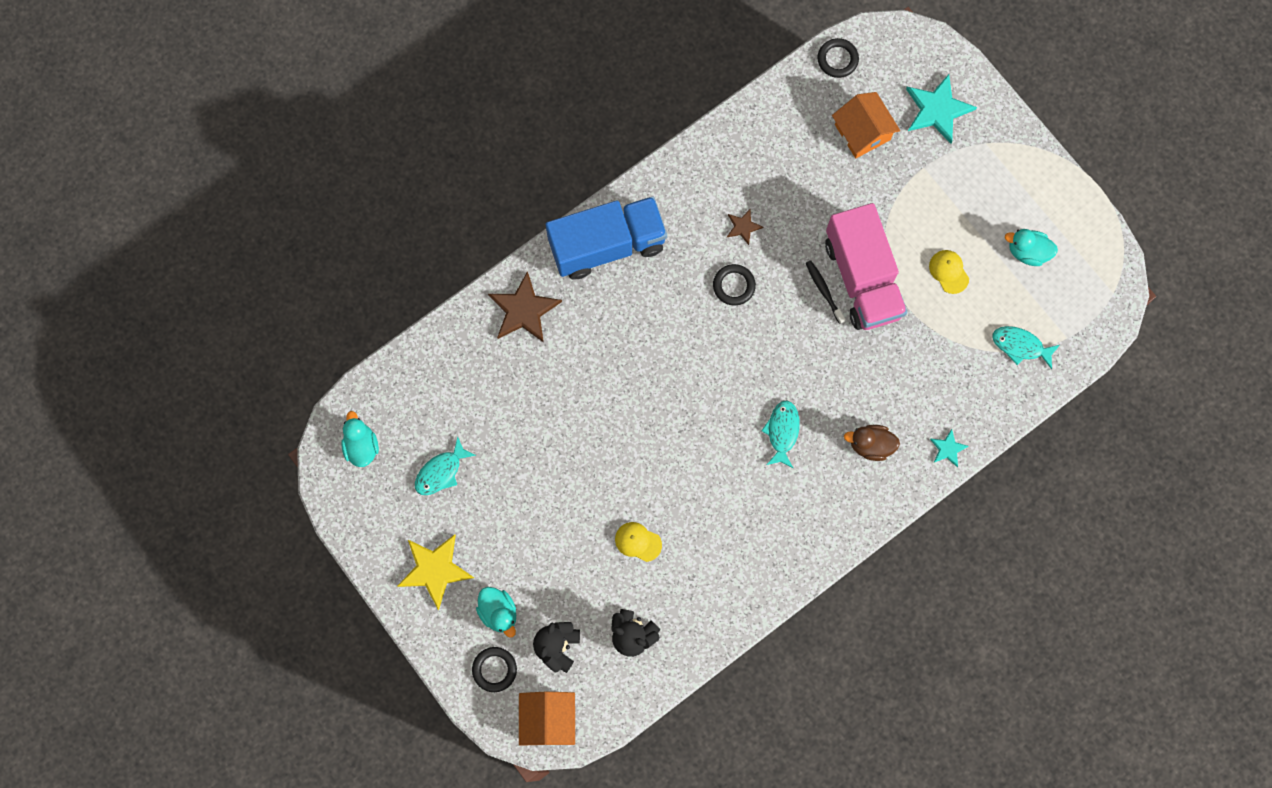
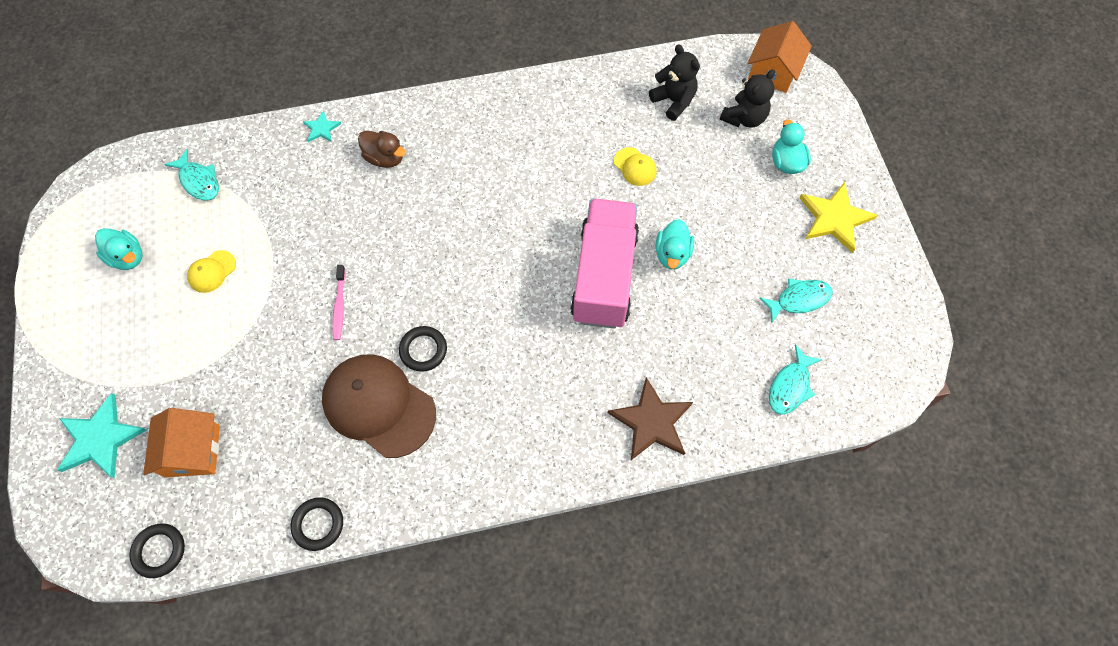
camera: 155 degrees left, 10 degrees down
turquoise duck [341,411,379,467] -> turquoise duck moved to [655,219,694,269]
black ring [472,647,517,692] -> black ring moved to [291,497,343,551]
blue truck [546,196,667,280] -> none
brown star [727,209,763,245] -> brown cap [322,354,436,458]
turquoise fish [761,401,800,468] -> turquoise fish moved to [769,345,823,415]
black toothbrush [806,260,846,324] -> pink toothbrush [332,265,346,340]
pink truck [825,203,907,330] -> pink truck moved to [570,198,639,329]
yellow cap [929,250,969,294] -> yellow cap turned 45 degrees clockwise [187,250,236,293]

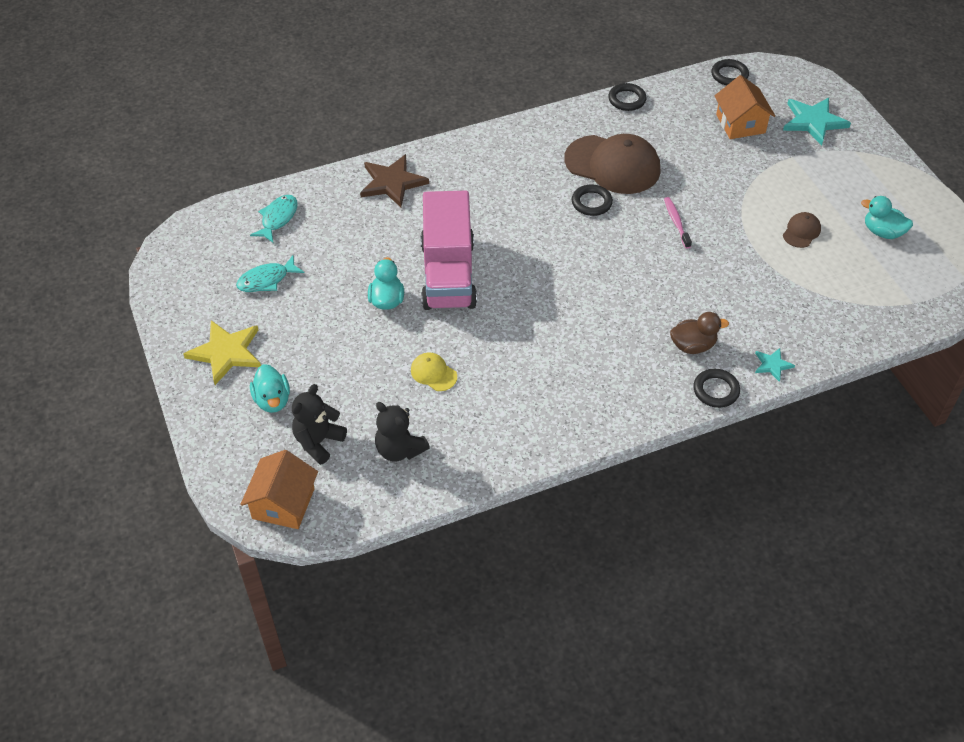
camera: 170 degrees right, 15 degrees down
turquoise fish [164,149,219,201] -> none
yellow cap [187,250,236,293] -> brown cap [783,212,821,248]
brown duck [358,131,406,168] -> brown duck turned 150 degrees clockwise [670,312,729,354]
none -> black ring [694,369,740,408]

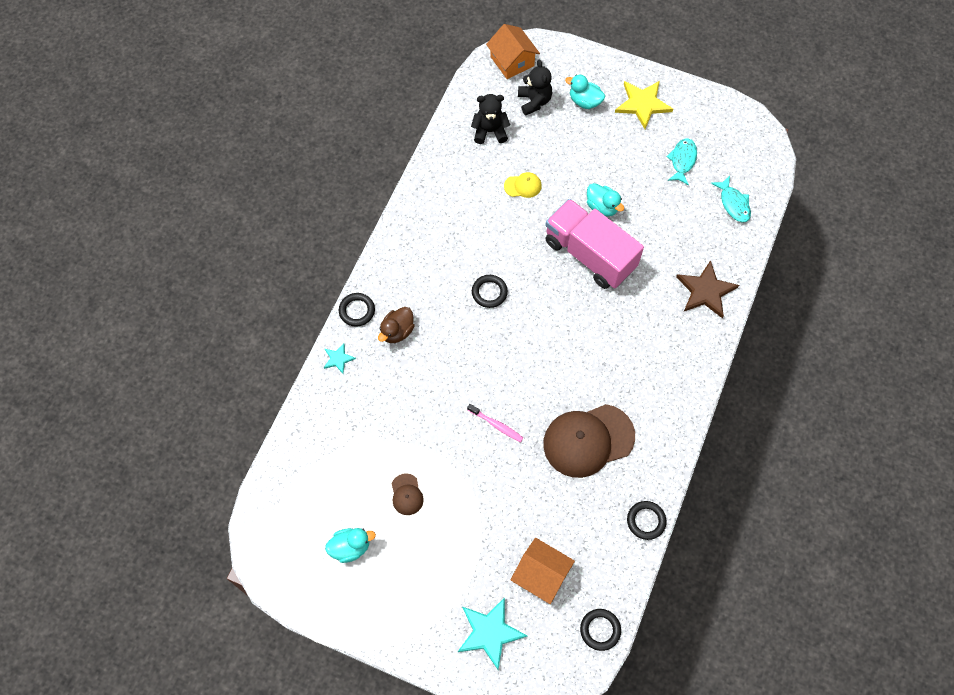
camera: 135 degrees right, 15 degrees up
black ring [572,184,613,216] -> black ring moved to [472,275,508,308]

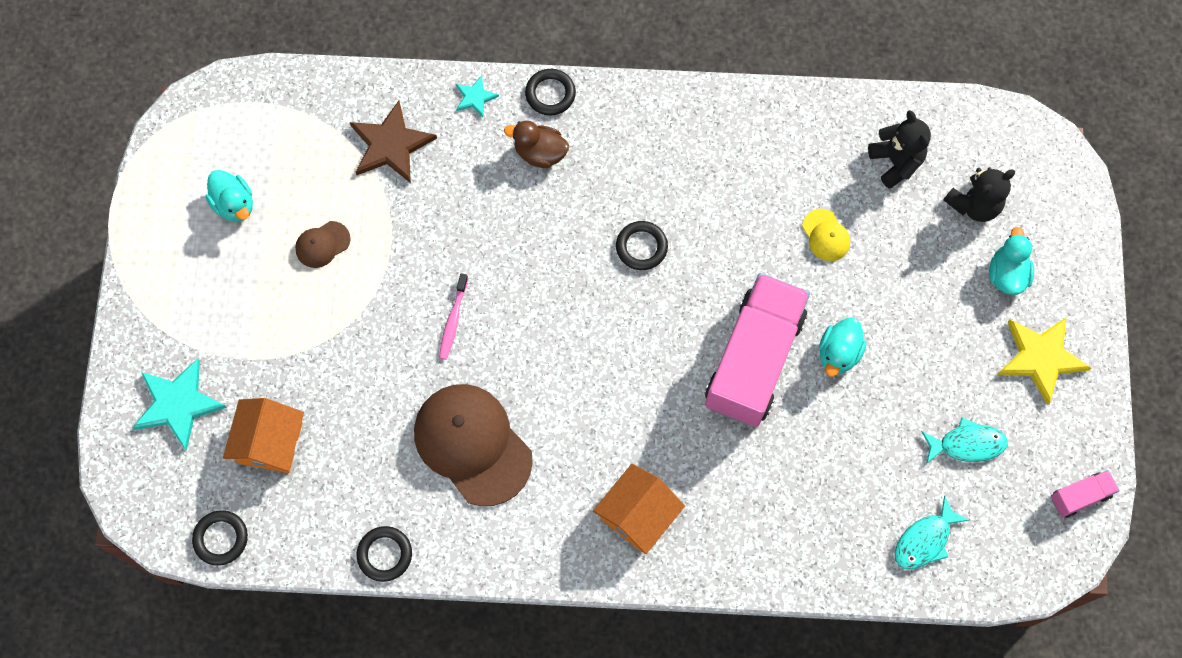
camera: 70 degrees right, 5 degrees up
orange house [486,24,540,79] -> orange house moved to [593,464,685,554]
brown star [676,260,739,318] -> brown star moved to [350,101,437,183]
none -> pink truck [1051,470,1120,518]

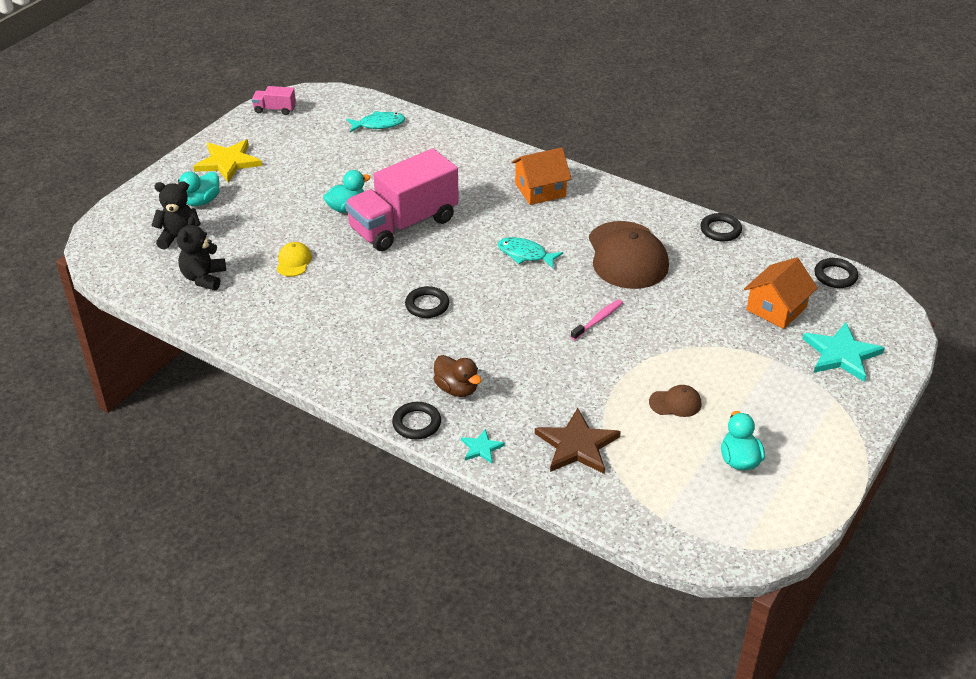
camera: 150 degrees left, 30 degrees down
turquoise fish [921,417,1008,464] -> turquoise fish moved to [498,237,563,268]

